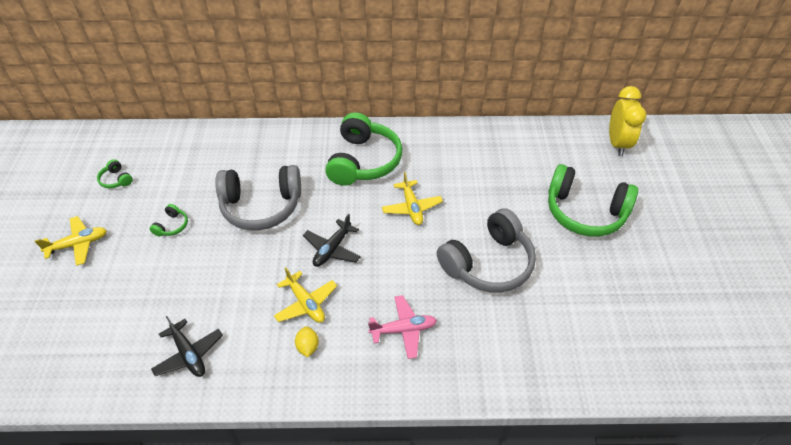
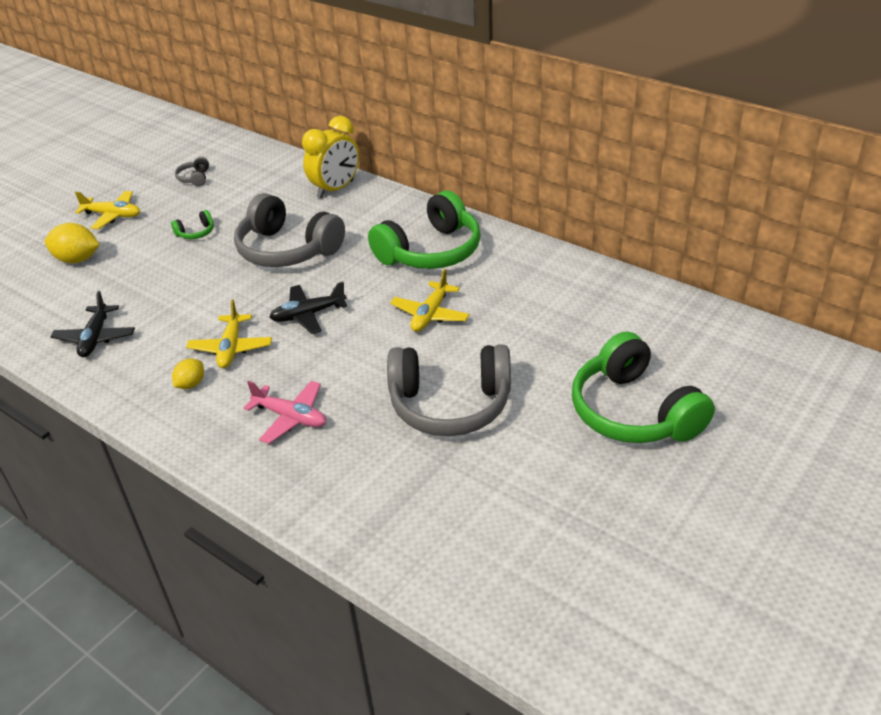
camera: 40 degrees right, 10 degrees down
green headphones [97,159,133,188] -> grey headphones [175,157,209,186]
yellow clock [609,86,646,156] -> yellow clock moved to [302,116,359,199]
none -> yellow lemon [45,223,100,263]

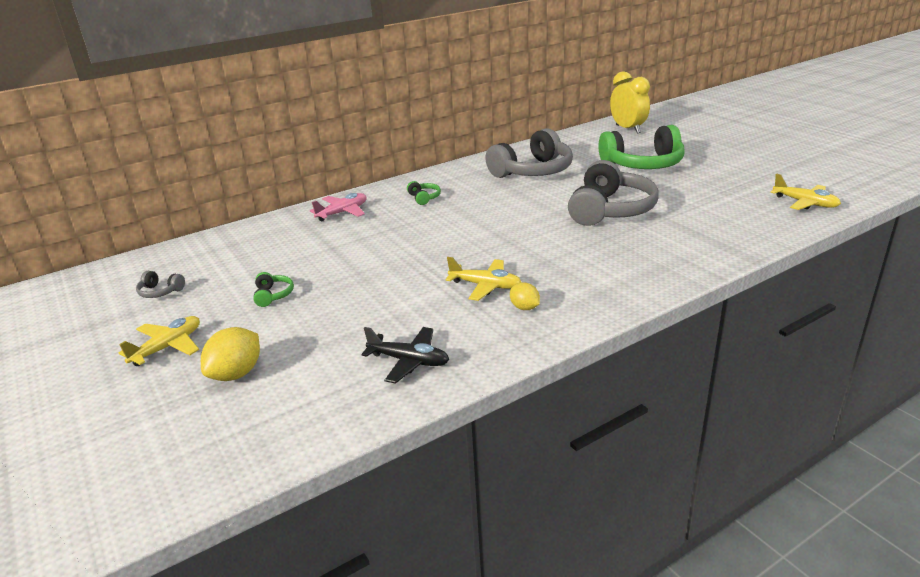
camera: 70 degrees left, 10 degrees down
grey headphones [234,193,345,267] -> grey headphones moved to [485,128,573,178]
pink plane [244,381,326,444] -> pink plane moved to [310,193,367,221]
black plane [269,282,347,334] -> none
yellow clock [302,116,359,199] -> yellow clock moved to [610,71,650,134]
green headphones [368,191,481,269] -> green headphones [407,181,441,205], size x0.41
yellow plane [390,269,470,332] -> yellow plane moved to [770,173,841,210]

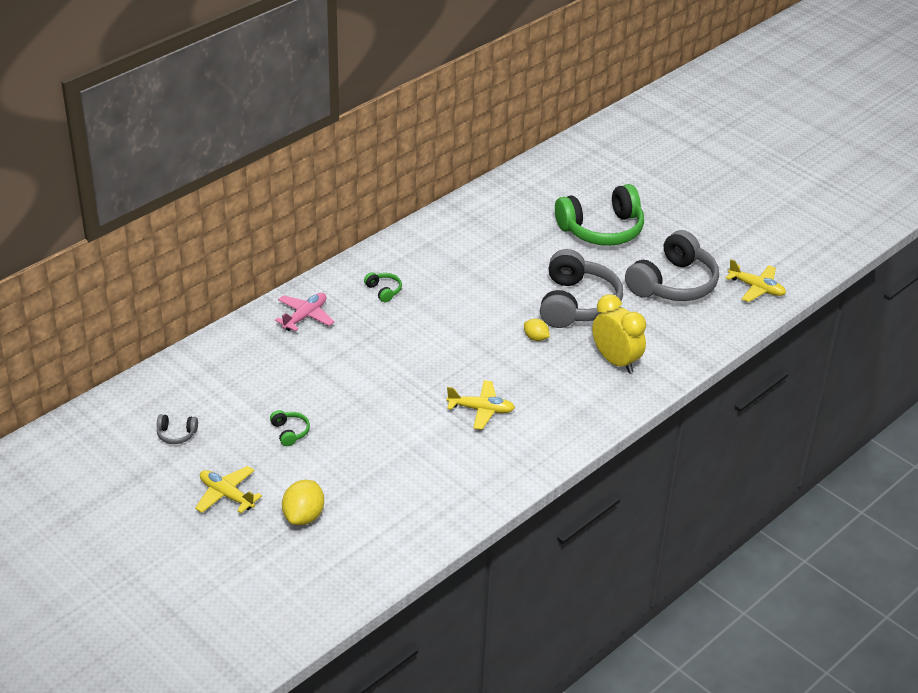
camera: 15 degrees left, 10 degrees up
yellow plane [119,316,200,366] -> yellow plane turned 75 degrees counterclockwise [195,466,262,513]
black plane [361,327,449,384] -> none
grey headphones [485,128,573,178] -> grey headphones moved to [625,230,719,301]
yellow lemon [510,283,540,310] -> yellow lemon moved to [524,319,550,341]
yellow clock [610,71,650,134] -> yellow clock moved to [592,294,646,373]

